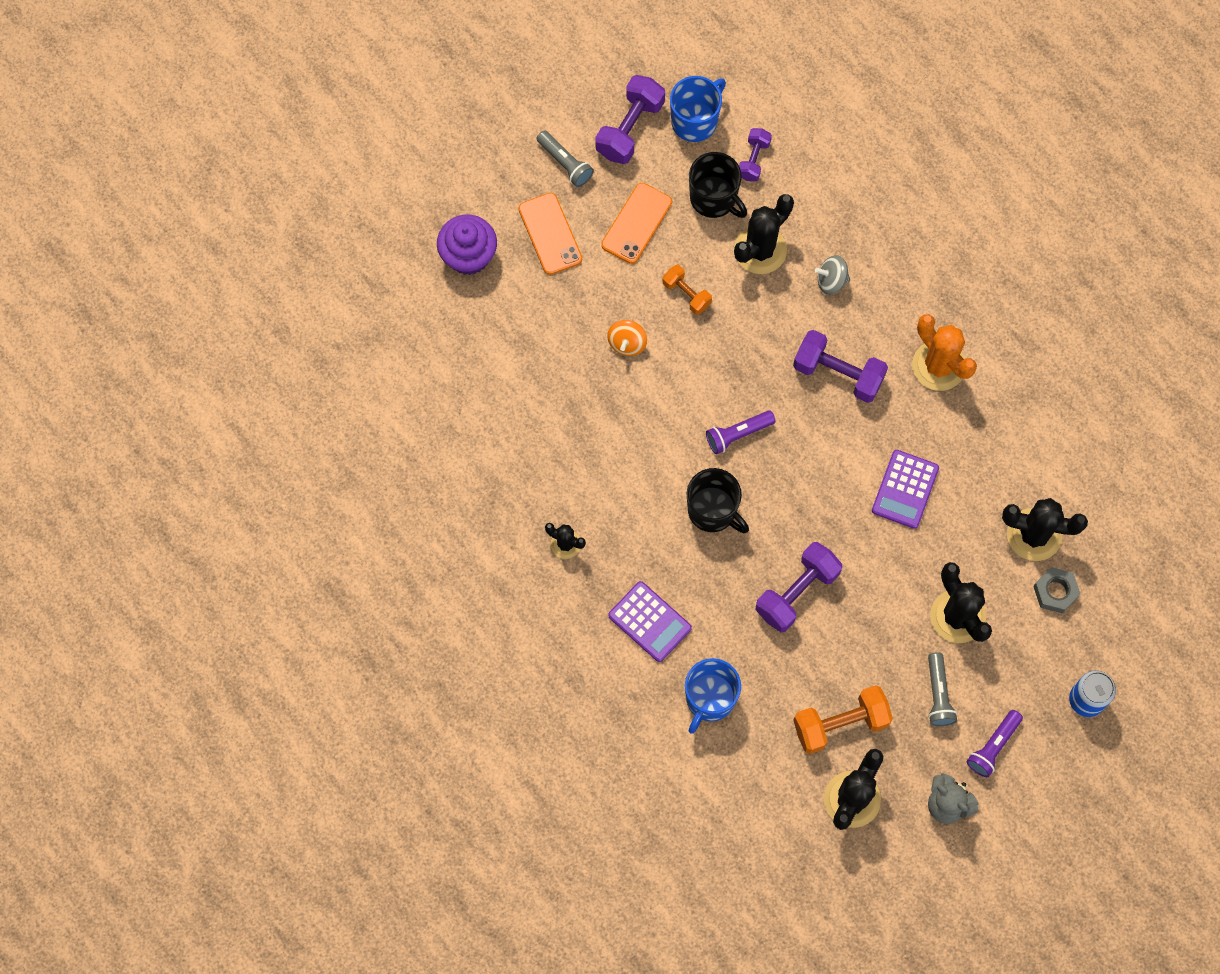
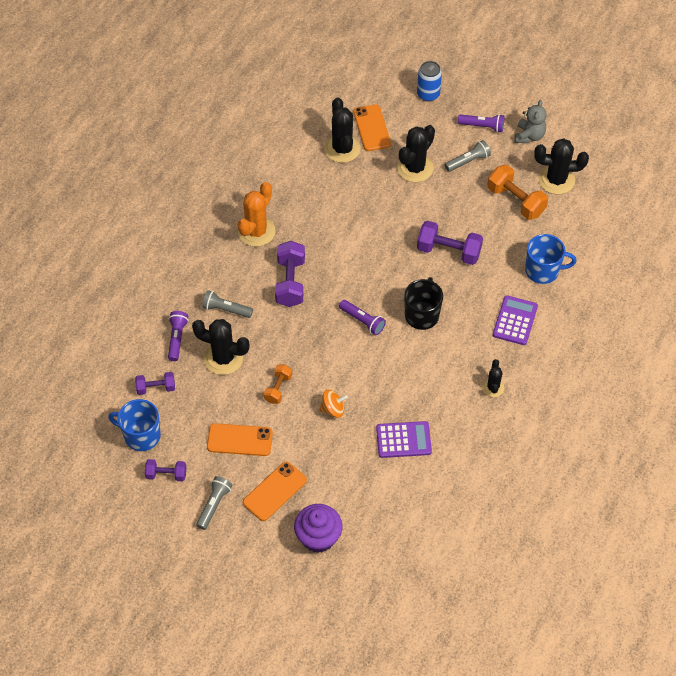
camera: 115 degrees left, 15 degrees down
purple dumbbell [595,75,665,164] -> purple dumbbell [145,459,186,481], size x0.59
black mug [689,152,747,218] -> none
grey spinning top [815,255,850,295] -> grey flashlight [202,290,253,318]
purple calculator [872,450,939,529] -> purple calculator moved to [376,421,432,458]
grey nut [1033,567,1080,613] -> orange phone [353,104,391,151]
none -> purple flashlight [168,311,189,361]

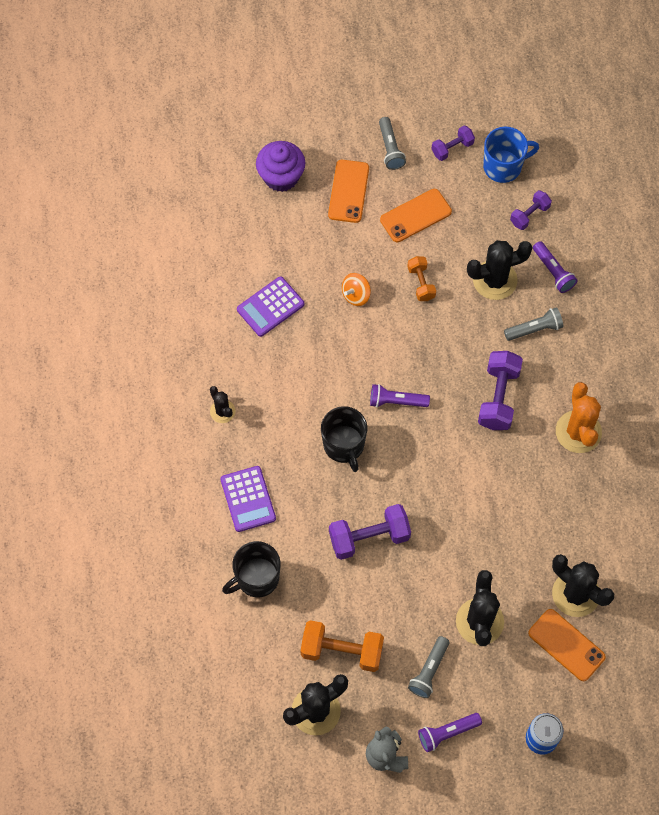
camera: 145 degrees right, 10 degrees up
purple dumbbell [275,241,305,307] -> purple dumbbell turned 45 degrees clockwise [478,351,523,430]
blue mug [525,234,577,284] -> black mug [222,541,281,597]

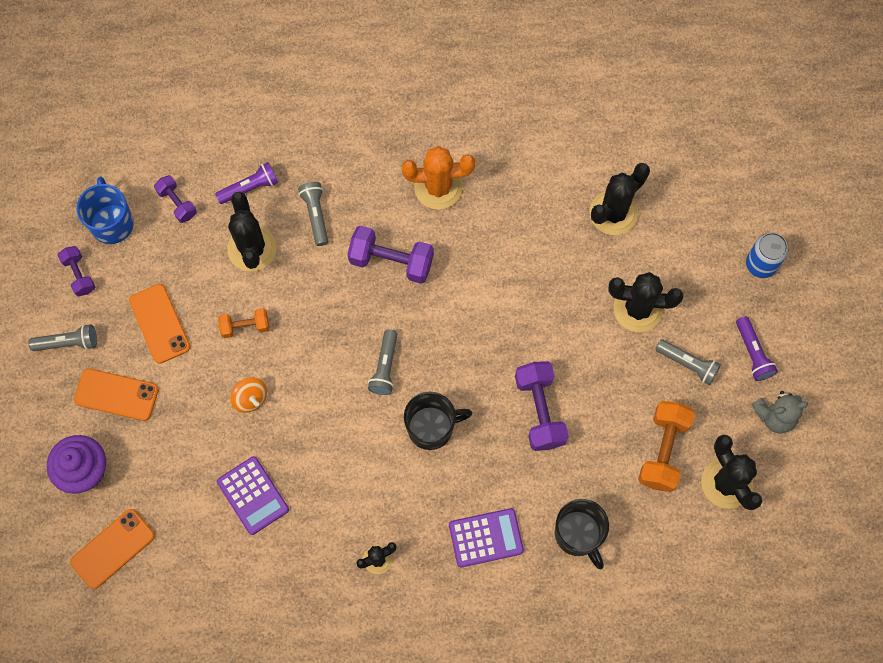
camera: 85 degrees left, 5 degrees up
purple flashlight [370,384,430,408] -> grey flashlight [368,329,397,395]
orange phone [528,609,606,681] -> orange phone moved to [70,509,155,589]

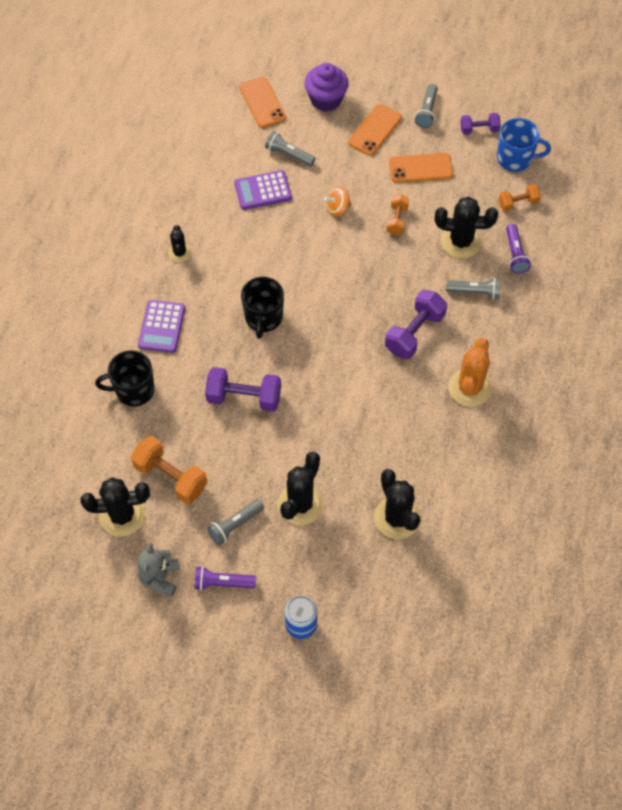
camera: 110 degrees right, 10 degrees down
purple dumbbell [154,175,197,223] -> orange dumbbell [499,184,541,211]
grey flashlight [368,329,397,395] -> grey flashlight moved to [265,131,315,166]

